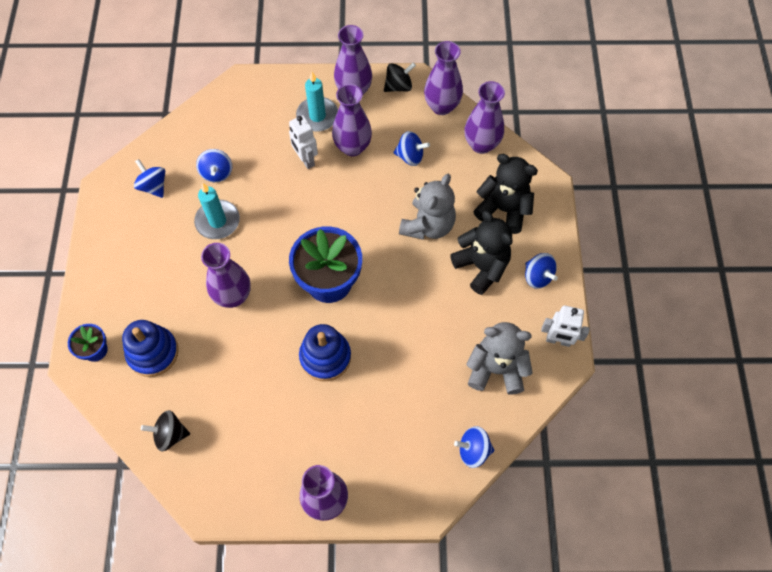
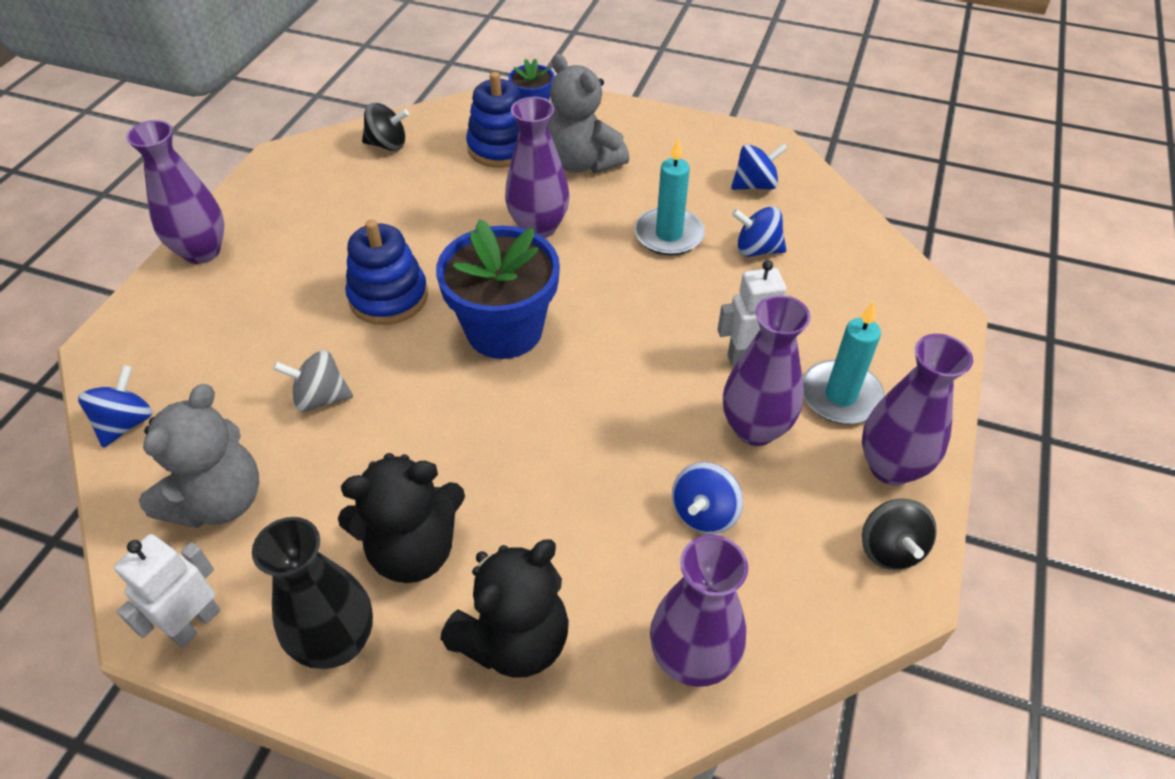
camera: 110 degrees right, 15 degrees down
black spinning top [141,410,190,452] -> black spinning top turned 75 degrees clockwise [362,103,409,151]
grey teddy bear [399,174,456,240] -> grey teddy bear moved to [548,54,629,173]
purple vase [424,41,463,115] -> none
blue spinning top [525,253,558,289] -> black vase [252,517,373,669]
none -> grey spinning top [273,350,353,412]

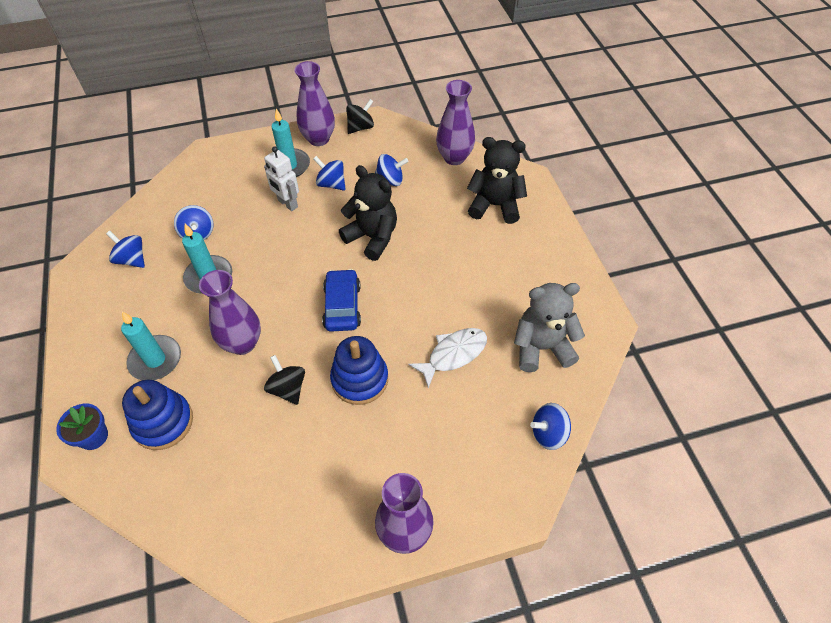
camera: 125 degrees left, 5 degrees up
white robot [114,534,220,648] -> none
black vase [252,517,373,669] -> none
grey spinning top [273,350,353,412] -> white fish [408,328,487,388]
black teddy bear [338,453,465,583] -> black teddy bear moved to [339,165,397,261]
black spinning top [362,103,409,151] -> black spinning top moved to [264,355,305,405]
blue flower pot [436,219,560,359] -> blue car [322,269,361,332]
grey teddy bear [548,54,629,173] -> turquoise candle [121,312,181,380]
purple vase [723,295,811,446] -> blue spinning top [313,156,346,191]

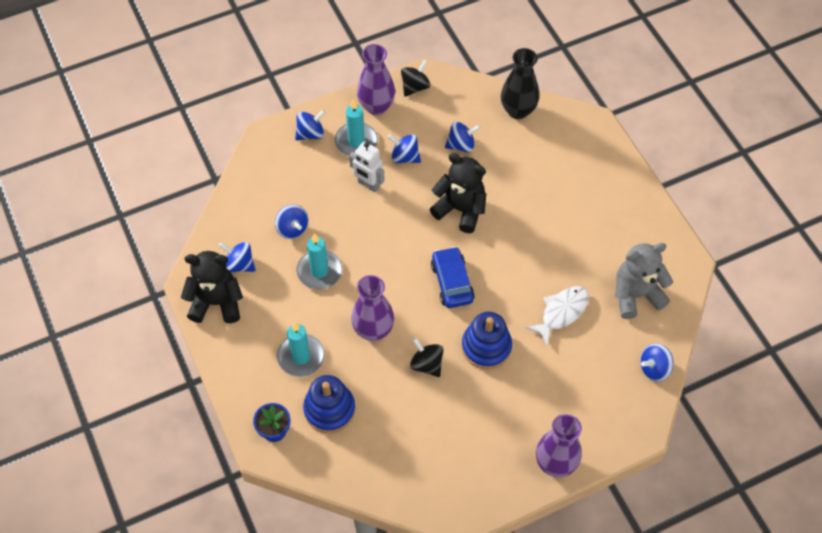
camera: 10 degrees left, 5 degrees up
purple vase [436,80,475,165] -> black vase [501,48,539,119]
black teddy bear [467,137,527,224] -> black teddy bear moved to [181,251,243,323]
none -> blue spinning top [295,110,326,140]

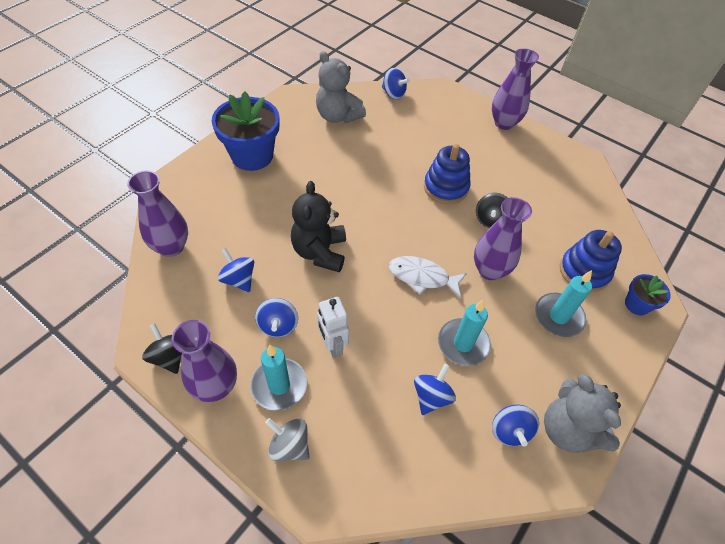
camera: 120 degrees left, 5 degrees down
black teddy bear [181,251,243,323] -> grey teddy bear [544,374,621,453]
blue spinning top [295,110,326,140] -> grey spinning top [265,418,310,461]
white robot [349,141,385,192] -> white robot turned 150 degrees clockwise [317,297,349,358]
black spinning top [401,60,430,97] -> black spinning top turned 45 degrees clockwise [142,323,182,374]
blue car [431,246,475,308] -> none
black vase [501,48,539,119] -> purple vase [127,171,188,257]
white fish [526,286,589,346] -> white fish moved to [389,256,467,298]
none -> blue flower pot [212,91,280,171]

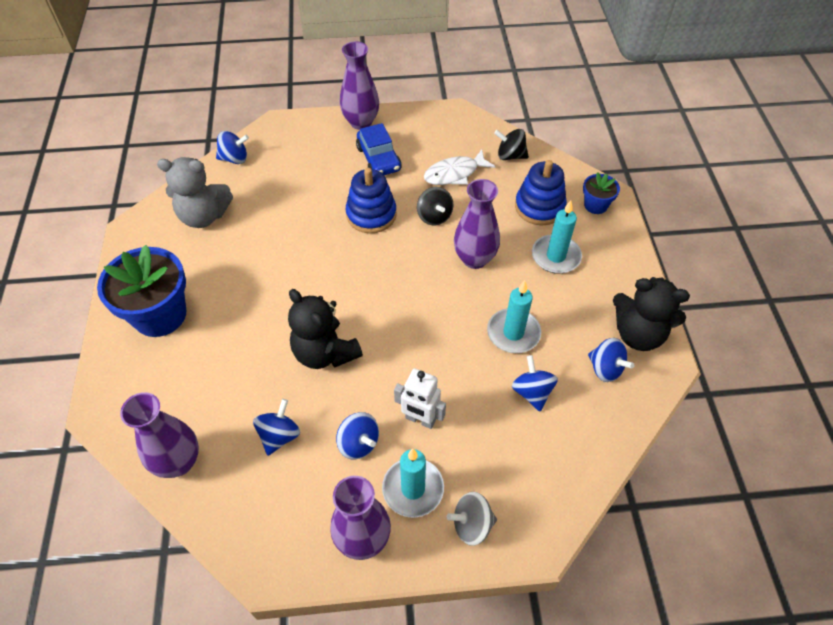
camera: 40 degrees left, 0 degrees up
black spinning top [142,323,182,374] -> black spinning top moved to [494,129,529,160]
blue spinning top [218,248,254,292] -> blue spinning top turned 105 degrees clockwise [253,399,300,456]
white fish [389,256,467,298] -> white fish moved to [424,150,496,185]
grey teddy bear [544,374,621,453] -> black teddy bear [613,277,690,351]
none -> blue car [356,123,402,175]

